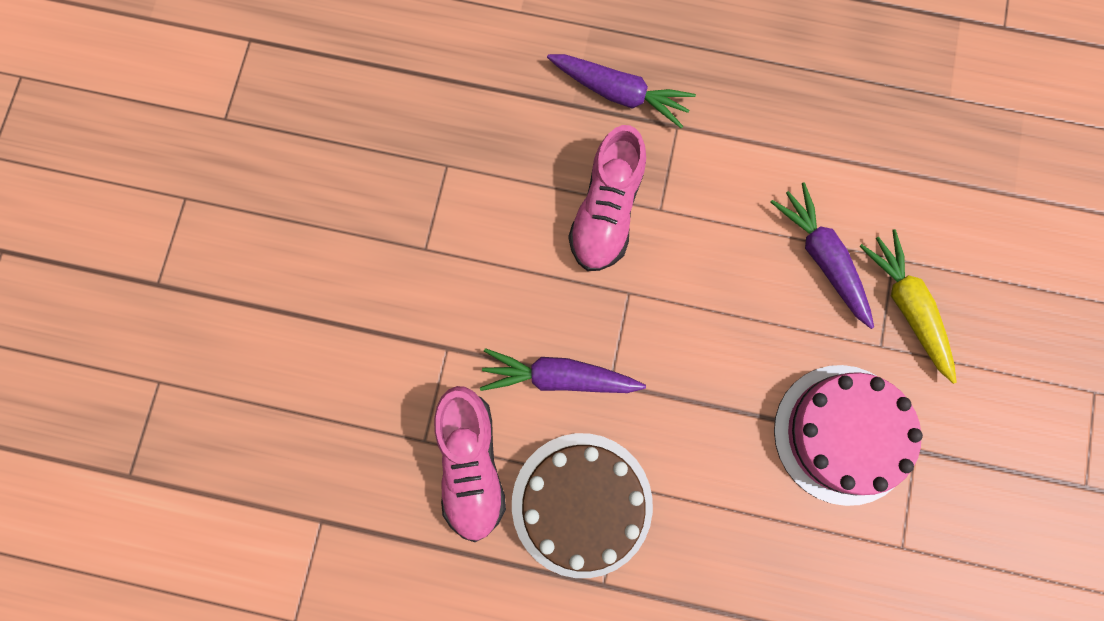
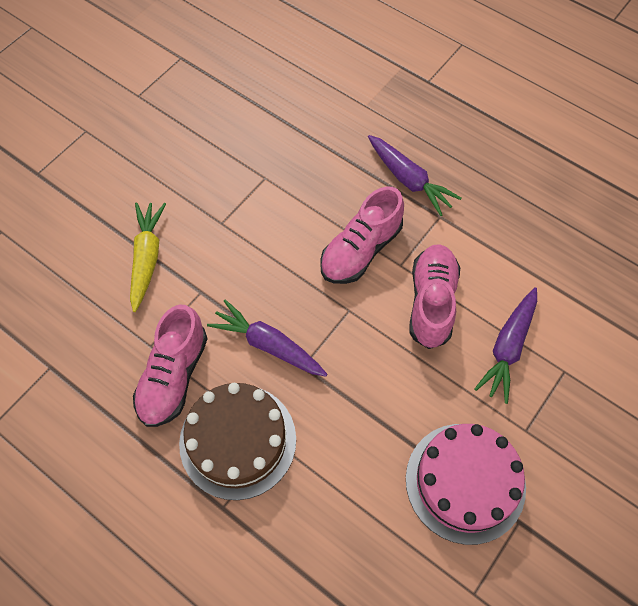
camera: 25 degrees right, 15 degrees down
purple carrot [771,182,874,329] -> purple carrot turned 150 degrees counterclockwise [474,287,537,404]
yellow carrot [859,229,957,384] -> yellow carrot moved to [130,202,166,312]
none -> pink shoe [409,244,460,349]

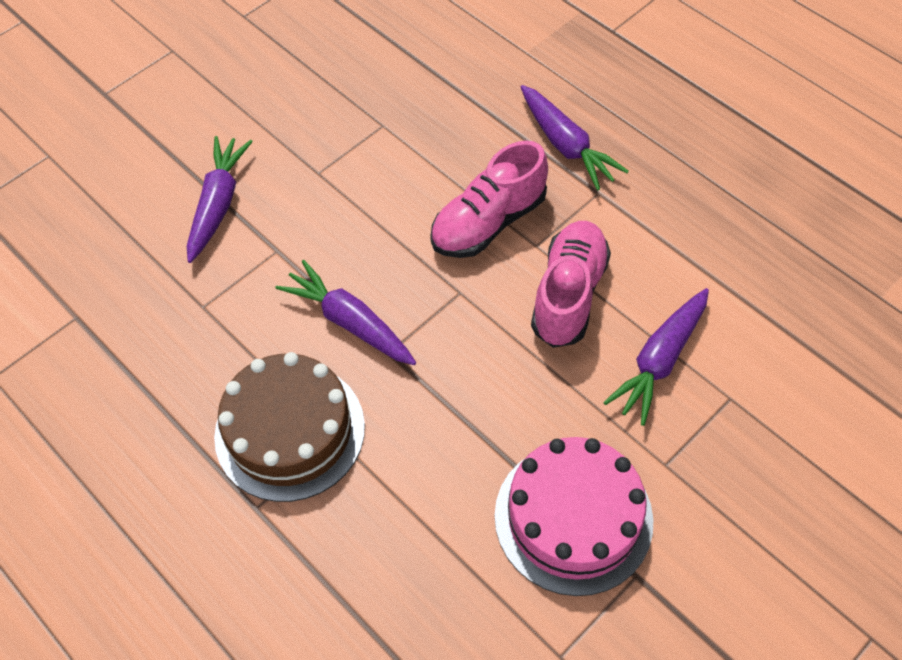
camera: 10 degrees right, 5 degrees down
yellow carrot [130,202,166,312] -> purple carrot [187,136,253,263]
pink shoe [133,305,208,427] -> none

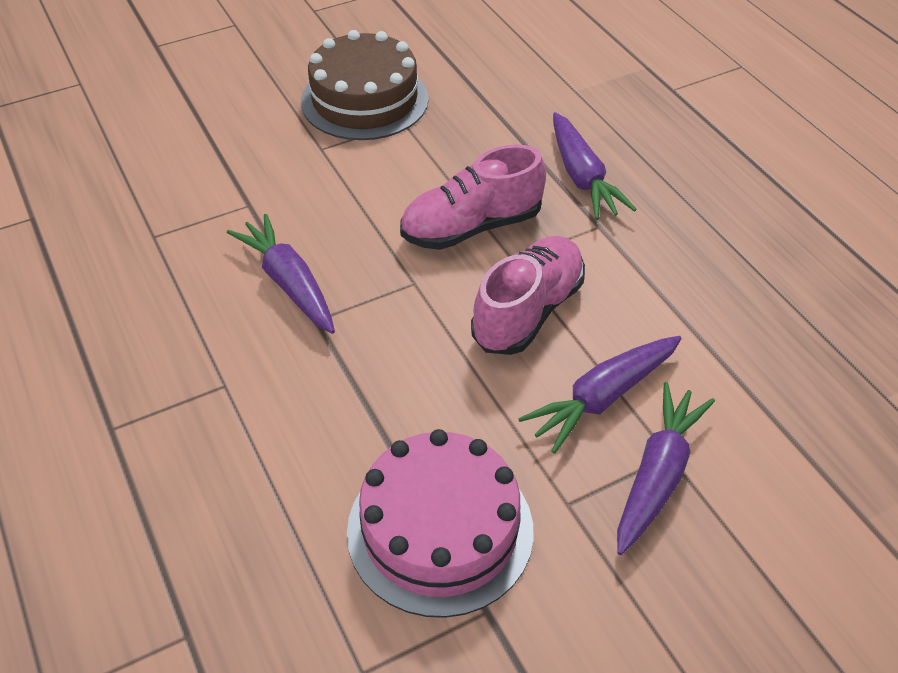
camera: 15 degrees right, 10 degrees down
purple carrot [187,136,253,263] -> purple carrot moved to [617,382,715,555]
brown cake [214,352,365,502] -> brown cake moved to [301,30,429,140]

